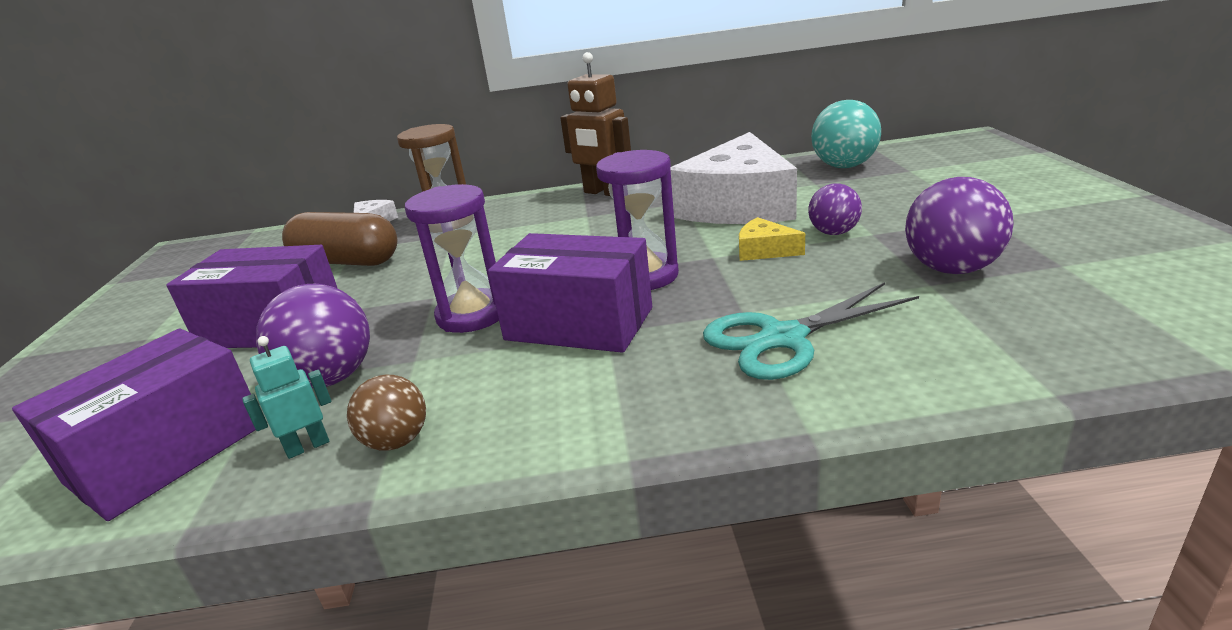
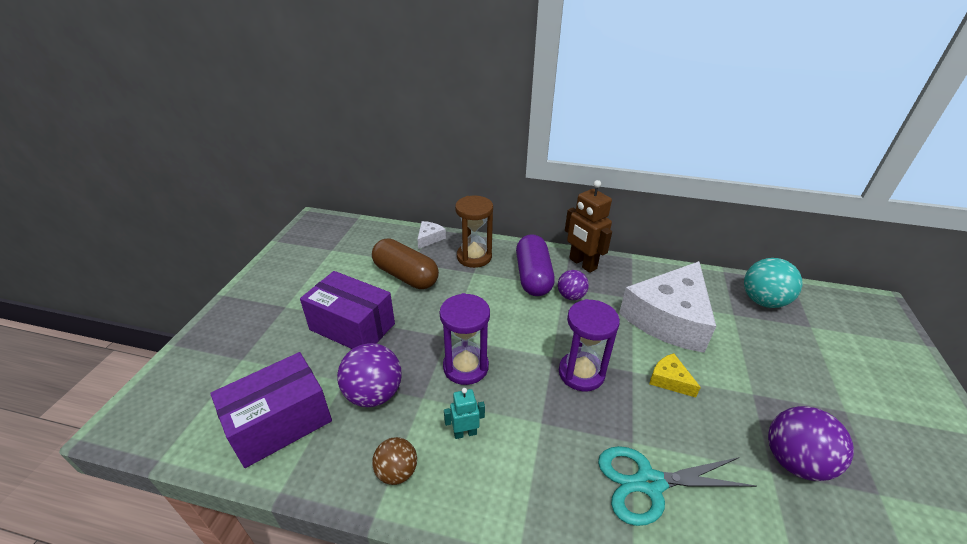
camera: 15 degrees right, 10 degrees up
turquoise robot [242,336,331,459] -> turquoise robot moved to [444,388,485,439]
purple box [488,233,652,353] -> none
purple ball [808,183,862,235] -> purple ball moved to [558,270,589,300]
none -> purple capsule [516,234,555,296]

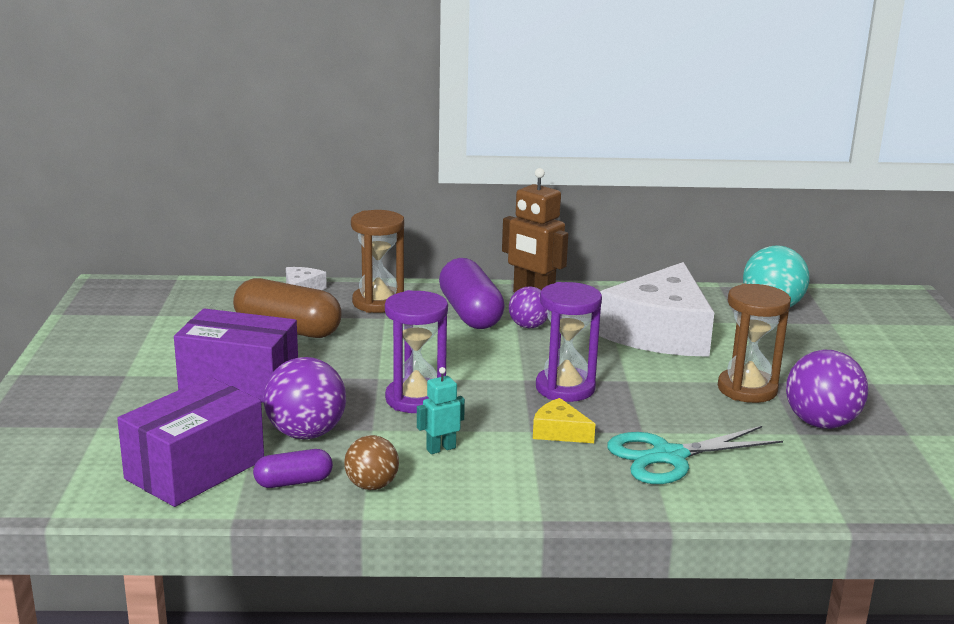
camera: 15 degrees left, 15 degrees down
yellow cheese [649,353,701,397] -> yellow cheese moved to [533,398,595,443]
none -> purple capsule [253,449,333,488]
none -> brown hourglass [718,284,791,403]

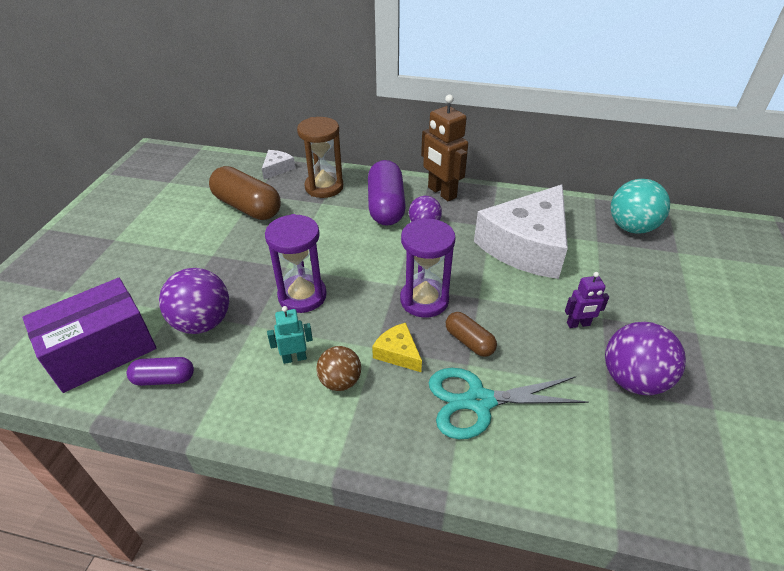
camera: 15 degrees right, 20 degrees up
purple box [174,308,298,403] -> none
brown ball [344,435,399,490] -> brown ball moved to [316,346,361,391]
brown hourglass [718,284,791,403] -> purple robot [565,272,609,328]
none -> brown capsule [446,312,497,357]

